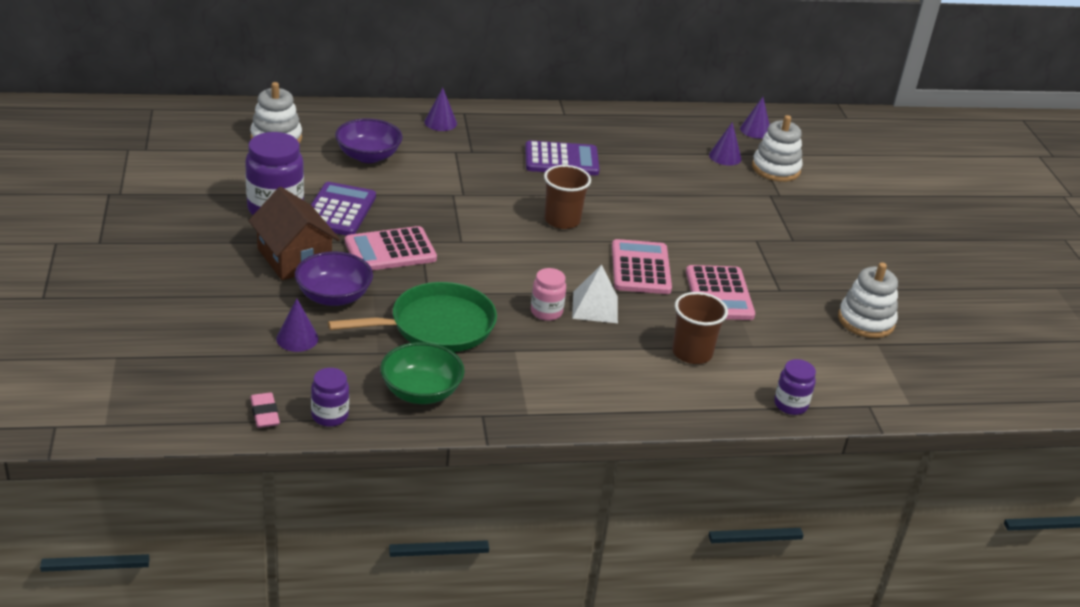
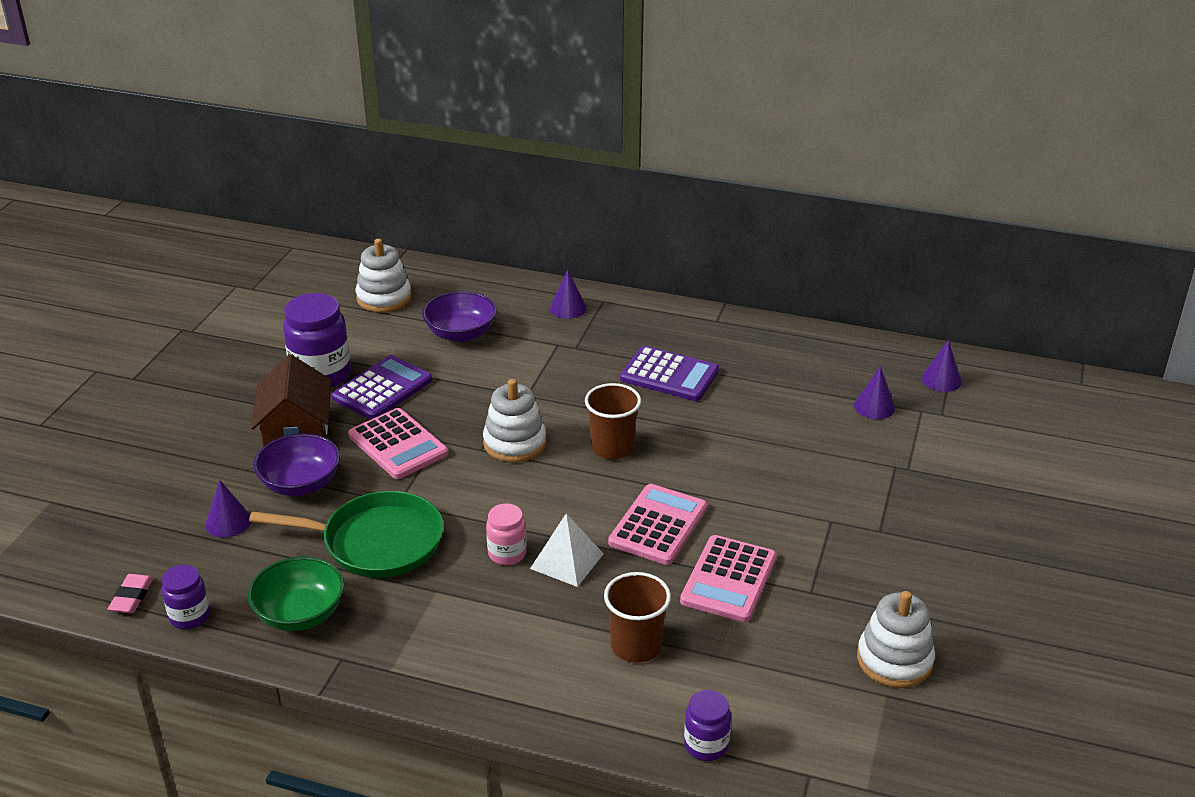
camera: 30 degrees right, 0 degrees up
pink calculator [345,226,437,270] -> pink calculator turned 135 degrees counterclockwise [348,408,448,479]
white stacking toy [752,115,803,182] -> white stacking toy moved to [483,379,546,462]

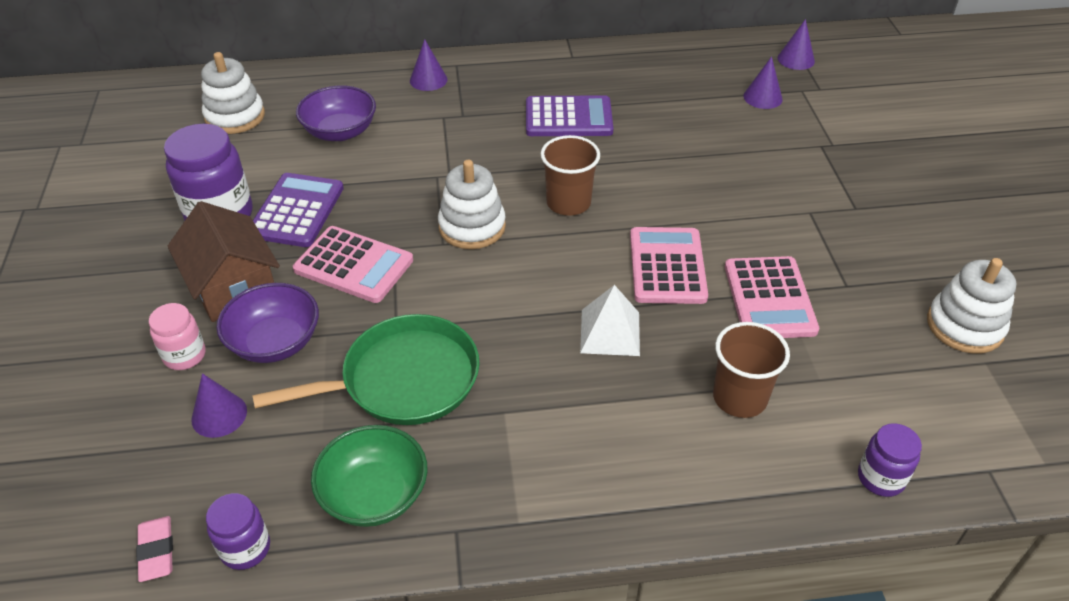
camera: 25 degrees left, 10 degrees up
pink jar [486,503,527,565] -> pink jar moved to [149,303,206,370]

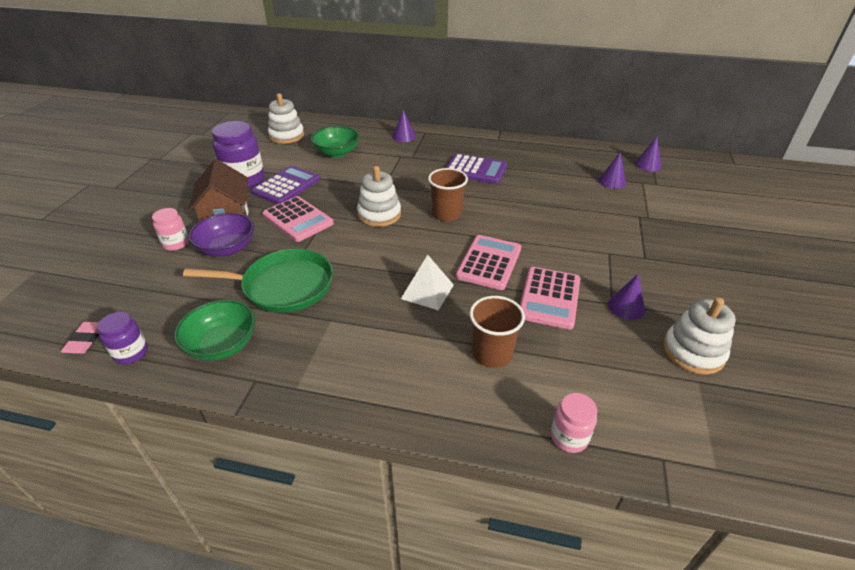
camera: 20 degrees right, 5 degrees down
purple cone [191,373,247,438] -> purple cone moved to [608,274,645,320]
purple bowl [296,85,376,141] -> green bowl [311,126,360,158]
purple jar [858,423,922,497] -> pink jar [551,393,597,453]

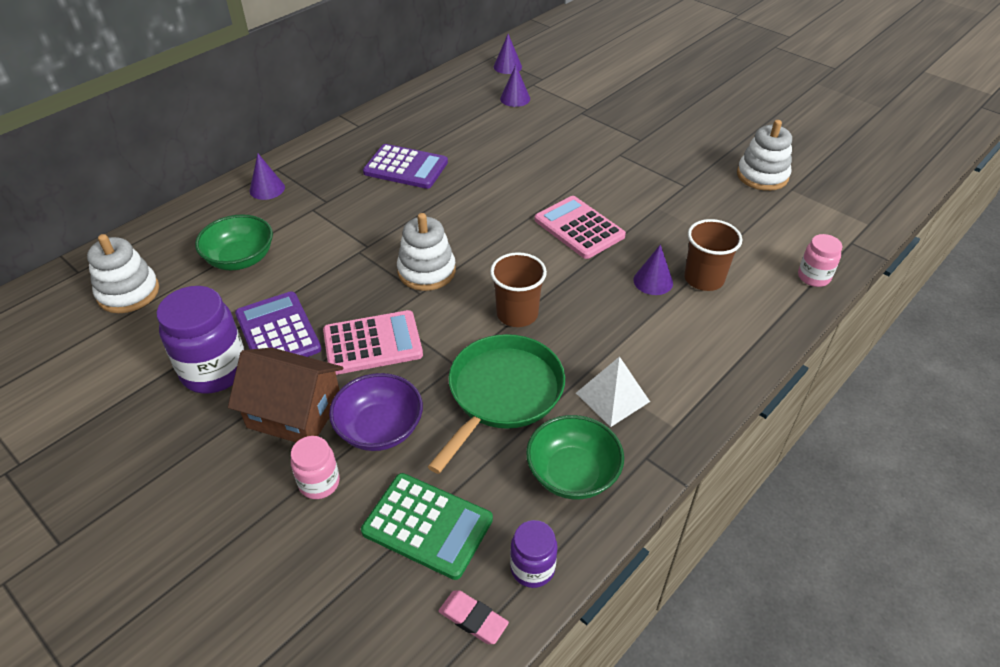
camera: 60 degrees left, 5 degrees up
white pyramid [401,255,454,310] -> white pyramid moved to [576,356,650,427]
brown cup [428,168,468,221] -> brown cup moved to [490,252,547,327]
purple calculator [446,154,507,184] -> purple calculator turned 60 degrees clockwise [363,144,448,189]
pink calculator [520,267,580,329] -> none
purple cone [608,274,645,320] -> purple cone moved to [633,245,673,295]
none -> green calculator [361,473,493,580]

